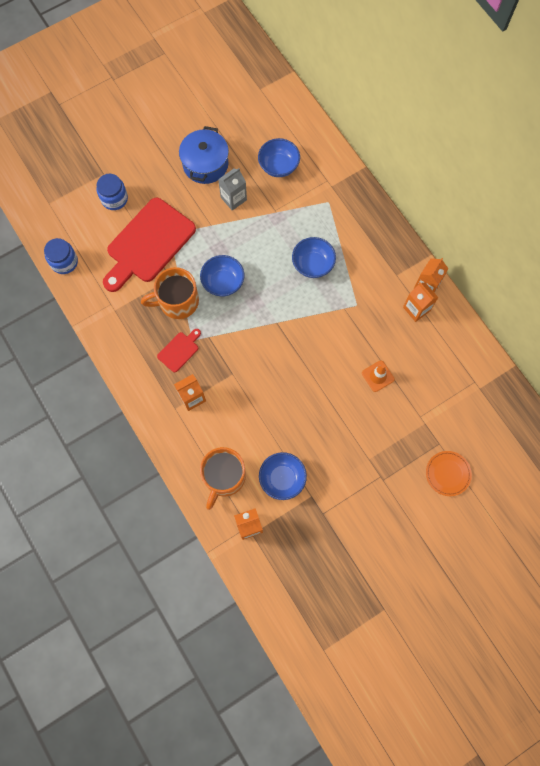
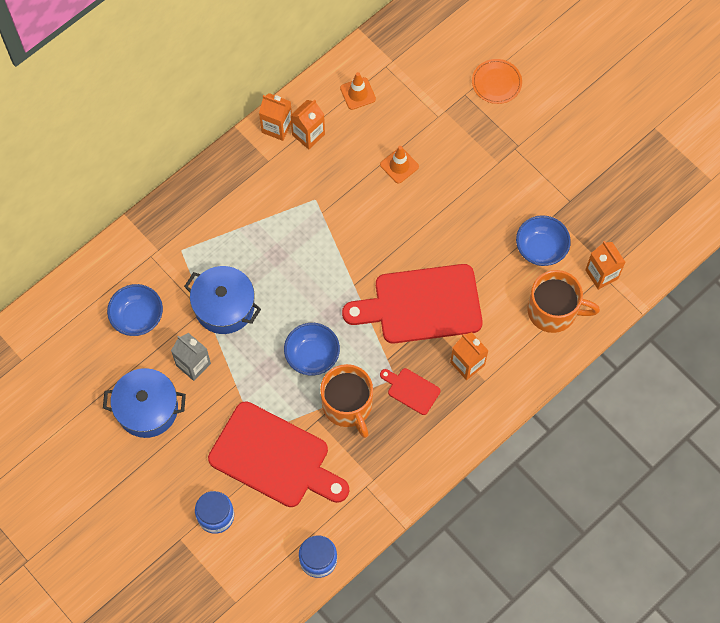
camera: 100 degrees left, 5 degrees down
blue bowl [292,237,336,278] -> none
none -> blue pot [184,266,261,334]
none -> orange traffic cone [340,72,376,110]
none -> red cutting board [342,264,483,344]

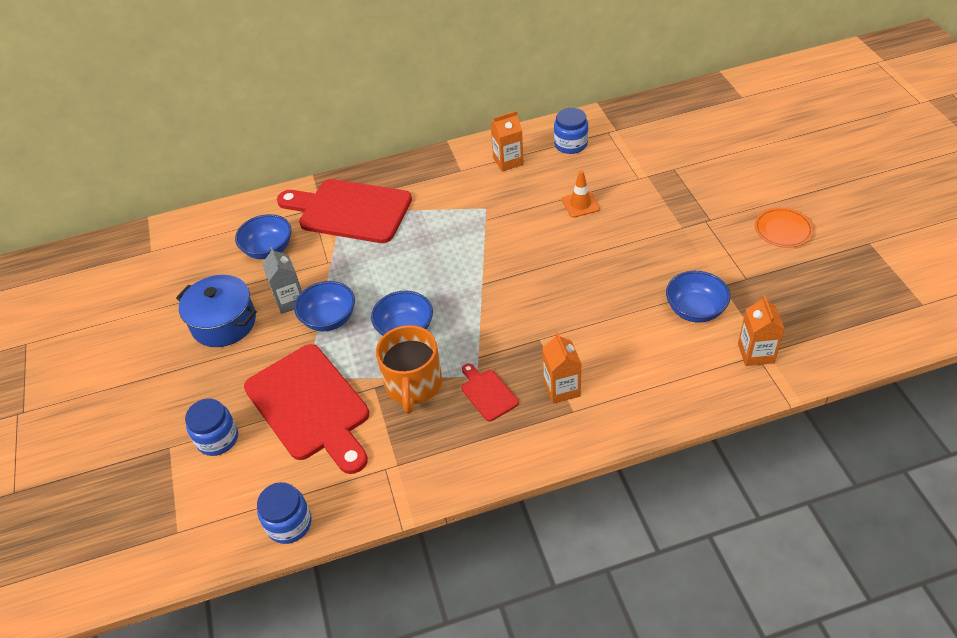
camera: 30 degrees right, 20 degrees down
blue pot [184,266,261,334] -> none
orange carton [259,93,292,141] -> none
orange traffic cone [340,72,376,110] -> blue jar [554,108,588,154]
red cutting board [342,264,483,344] -> red cutting board moved to [277,179,412,243]
orange plate [472,59,522,104] -> orange plate moved to [755,208,813,248]
orange mug [527,270,600,333] -> none
none -> blue bowl [294,281,355,331]

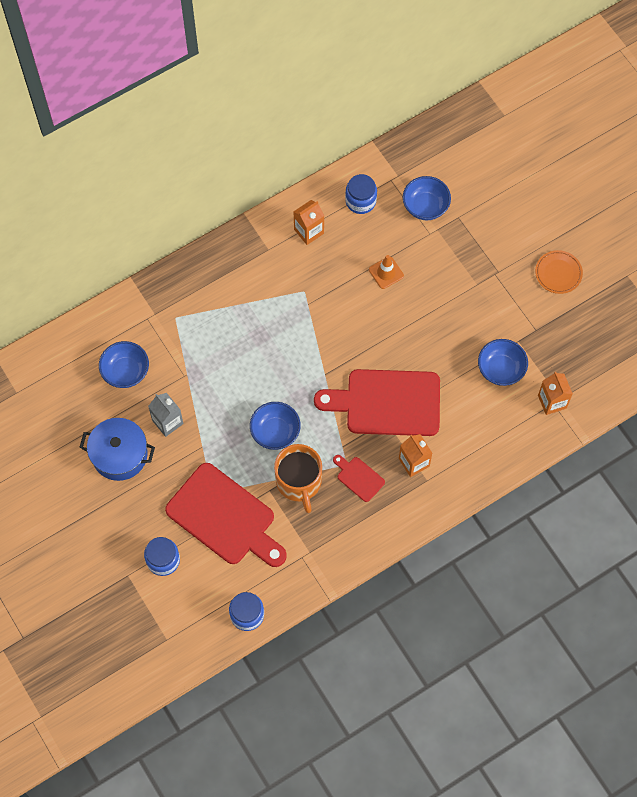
camera: 20 degrees left, 20 degrees up
red cutting board [277,179,412,243] -> red cutting board moved to [314,369,440,436]
blue bowl [294,281,355,331] -> blue bowl moved to [403,176,451,220]

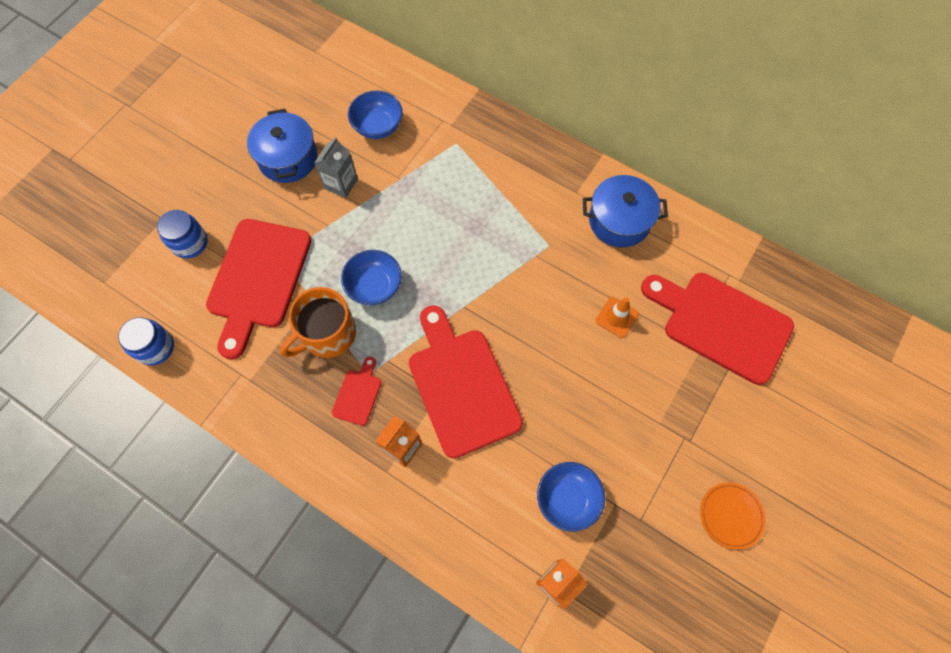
camera: 65 degrees right, 0 degrees up
orange carton [294,200,324,245] -> blue pot [583,175,668,248]
blue jar [345,174,377,214] -> none
blue bowl [403,176,451,220] -> red cutting board [641,273,794,385]

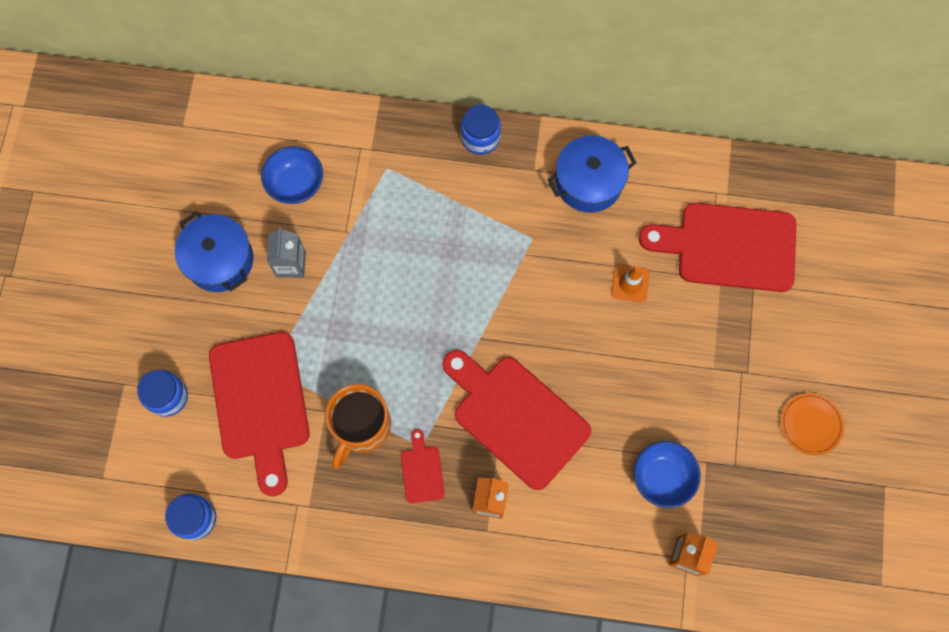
camera: 25 degrees left, 5 degrees up
blue bowl [341,250,402,305] -> none
none -> blue jar [461,105,501,155]

